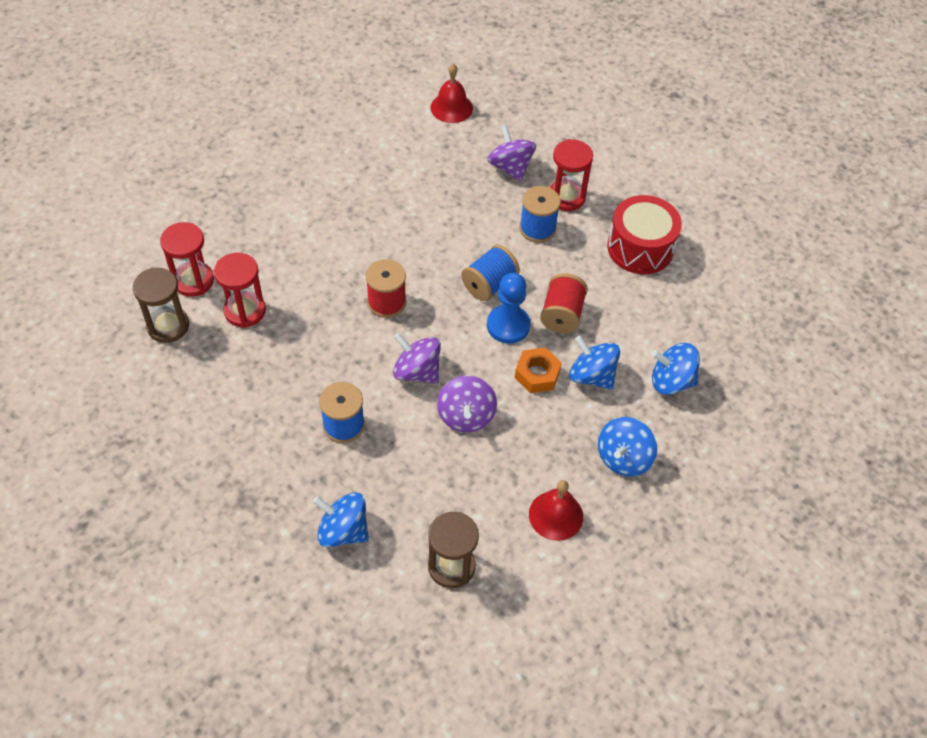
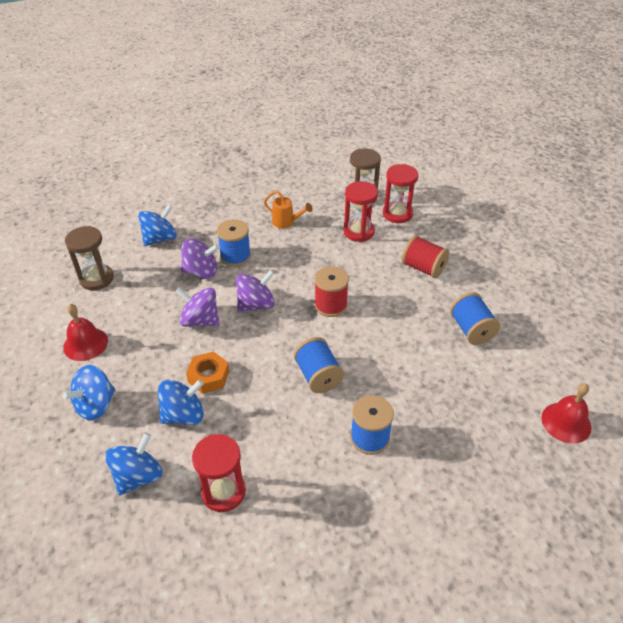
camera: 115 degrees right, 10 degrees down
purple spinning top [487,125,536,182] -> purple spinning top moved to [181,238,219,279]
blue pawn [487,273,530,344] -> none
red spool [540,273,588,333] -> red spool moved to [402,235,449,278]
red hourglass [549,139,593,211] -> red hourglass moved to [192,434,246,512]
blue spinning top [598,417,657,476] -> blue spinning top turned 105 degrees counterclockwise [62,365,115,420]
red drum [607,195,682,274] -> none
none -> orange watering can [264,191,313,228]
none -> blue spool [450,292,500,345]

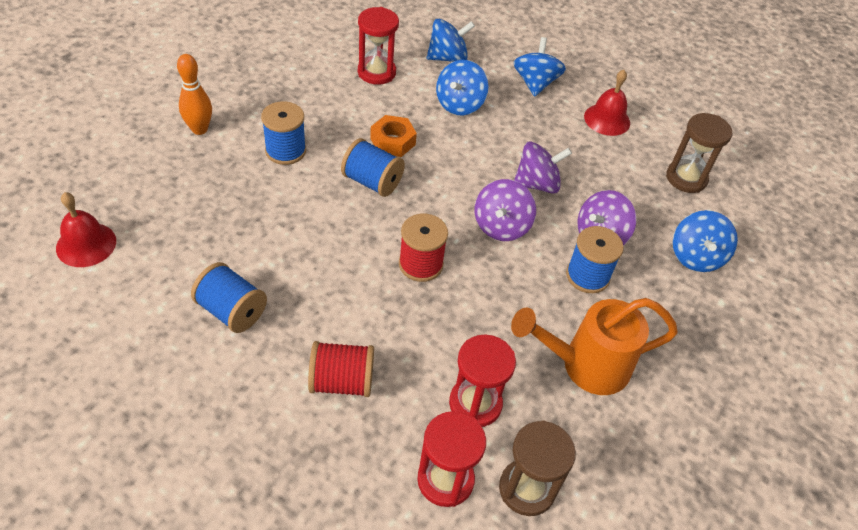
camera: 140 degrees right, 5 degrees up
blue spinning top [105,433,163,496] -> blue spinning top turned 105 degrees counterclockwise [427,19,475,62]
orange nut [186,352,230,394] -> orange nut moved to [370,115,417,157]
orange watering can [264,191,313,228] -> orange watering can [511,298,678,395], size x1.87
none -> orange bowling pin [177,54,212,135]

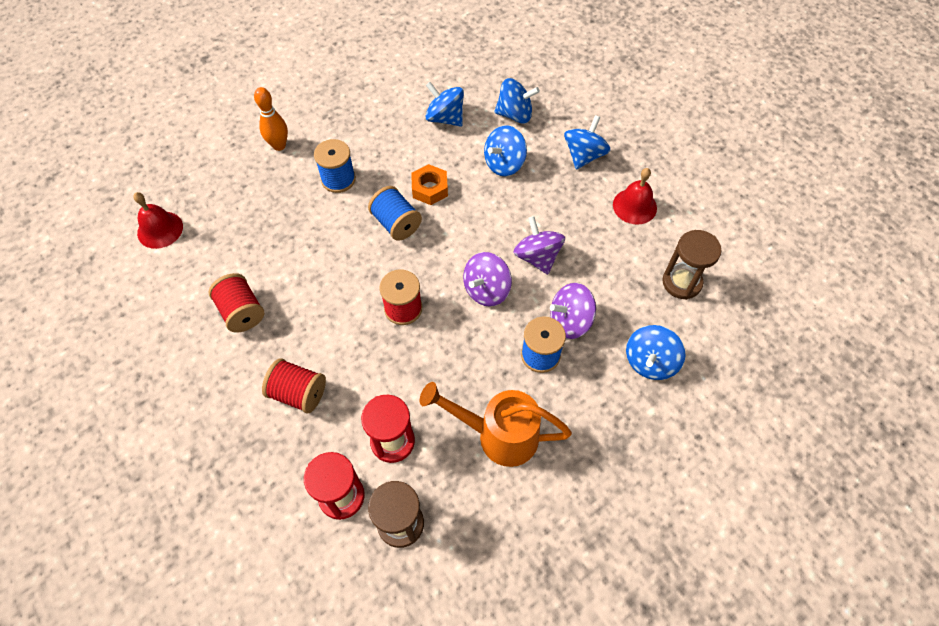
camera: 25 degrees right, 10 degrees up
blue spool [191,262,267,333] -> red spool [209,273,264,333]
red hourglass [358,7,399,85] -> blue spinning top [425,82,464,127]
purple spinning top [514,142,572,194] -> purple spinning top turned 120 degrees counterclockwise [513,216,565,274]

